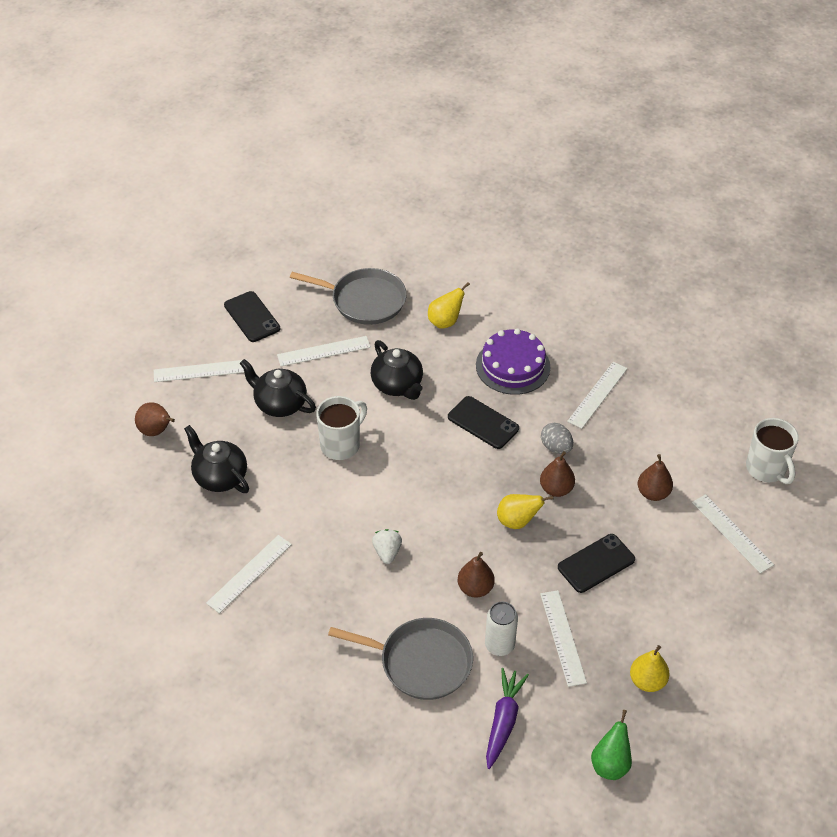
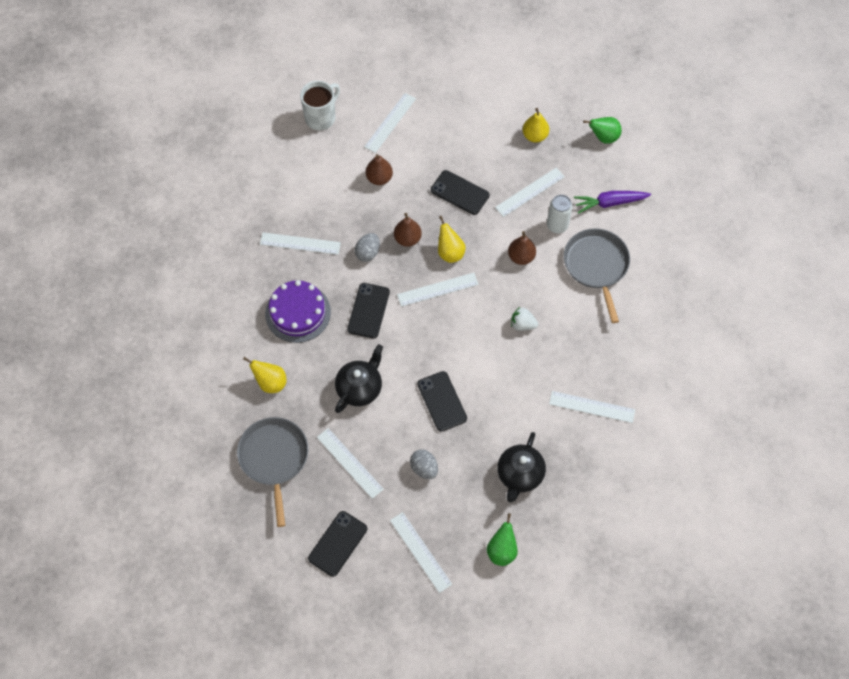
camera: 115 degrees left, 15 degrees up
brown pear [135,403,175,436] -> green pear [487,513,518,566]
black teapot [240,359,316,417] -> grey egg [410,450,438,479]
white mug [316,396,367,460] -> black phone [417,371,467,432]
white strawberry [372,529,402,564] -> white strawberry turned 45 degrees clockwise [511,307,538,330]
none -> white ruler [397,273,479,307]

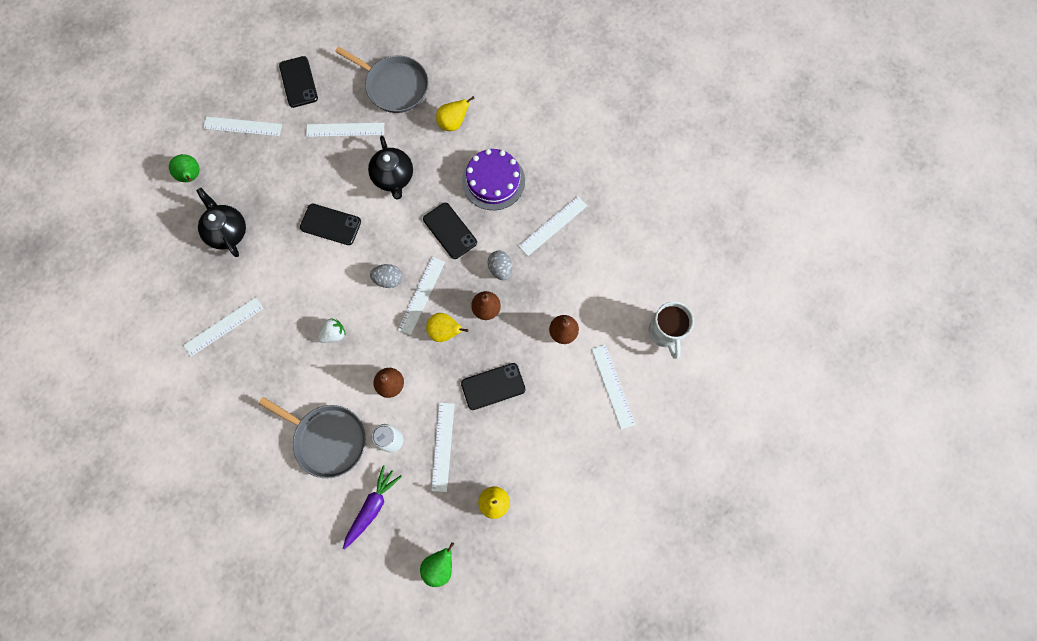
camera: 130 degrees right, 10 degrees up
grey egg [410,450,438,479] -> grey egg moved to [370,264,402,288]

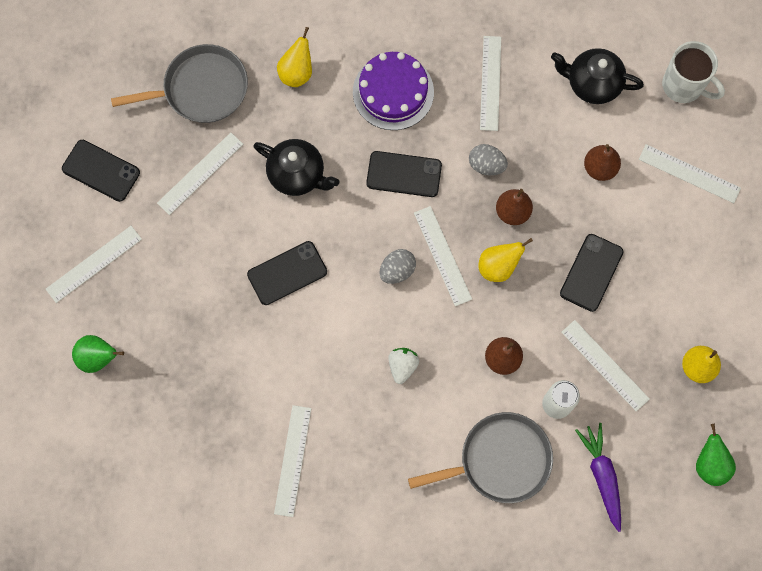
camera: 45 degrees left, 0 degrees up
black teapot [196,188,246,257] -> black teapot moved to [551,48,644,104]

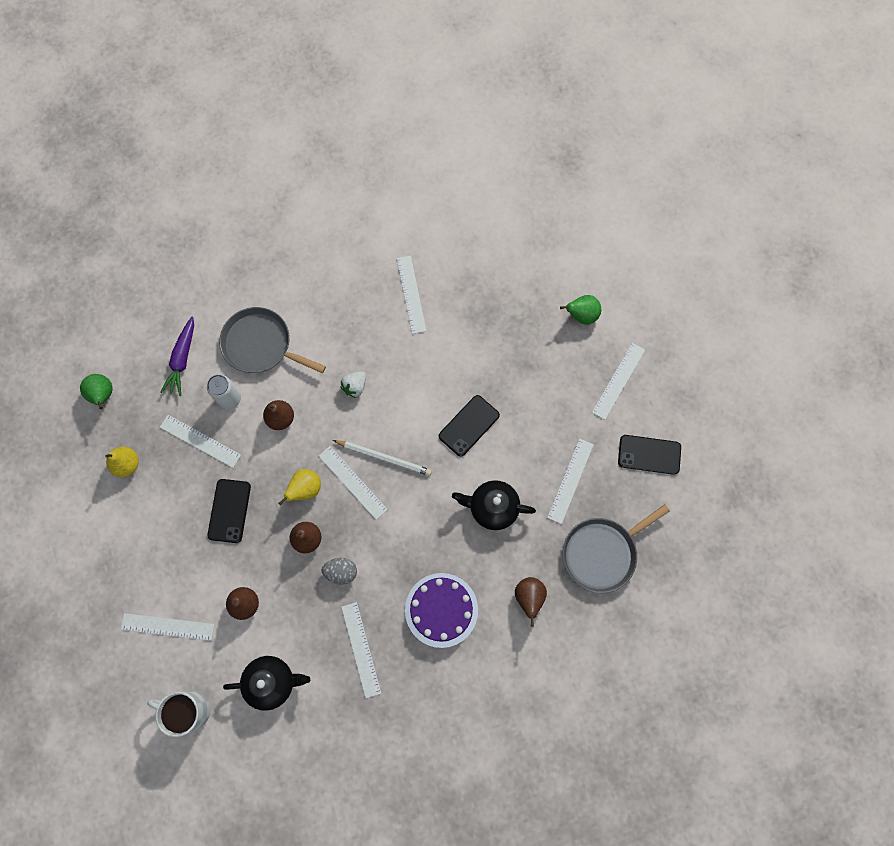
camera: 160 degrees right, 0 degrees up
yellow pear [277,27,312,87] -> brown pear [515,577,547,627]
black phone [366,151,442,197] -> none
grey egg [379,249,416,284] -> white pencil [333,440,432,476]
white strawberry [388,348,419,384] -> white strawberry turned 45 degrees clockwise [340,371,366,398]
grey pan [408,412,553,503] -> grey pan turned 60 degrees clockwise [219,307,326,373]
purple carrot [575,423,621,532] -> purple carrot turned 45 degrees clockwise [160,317,194,396]

